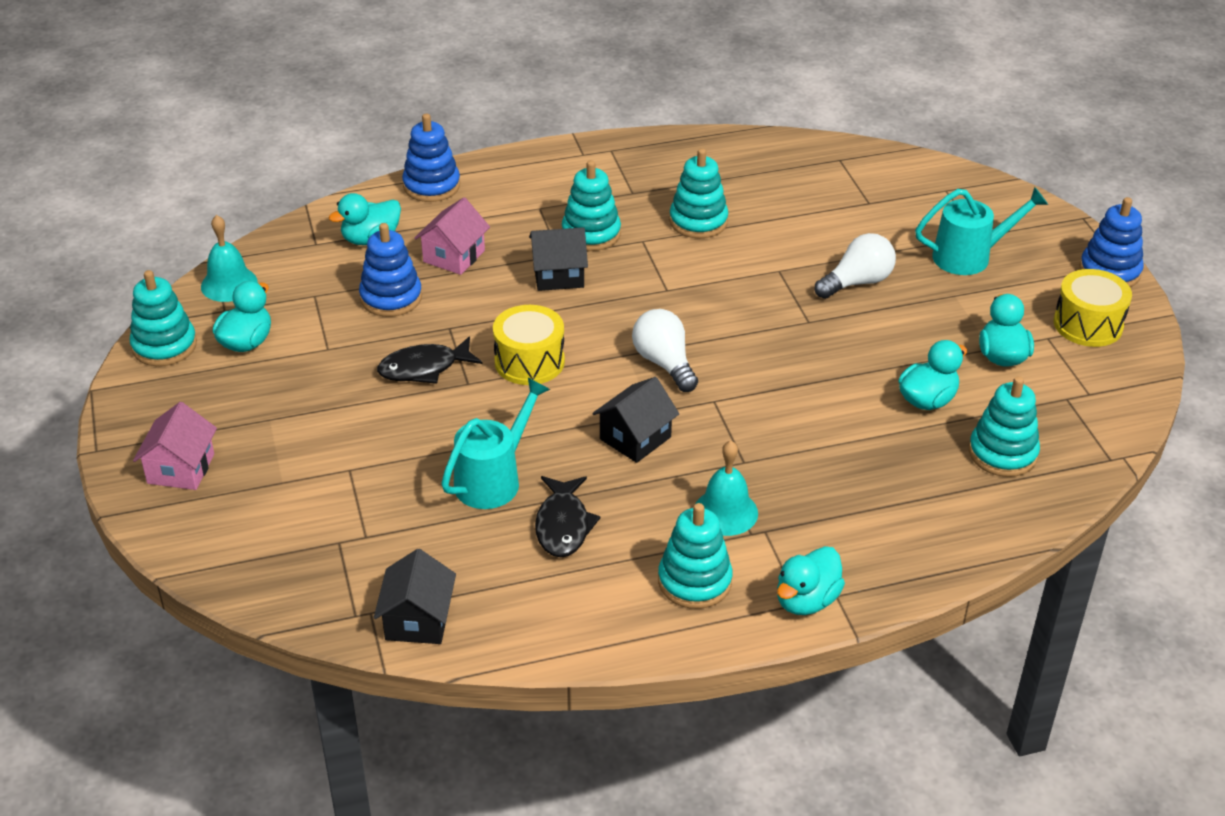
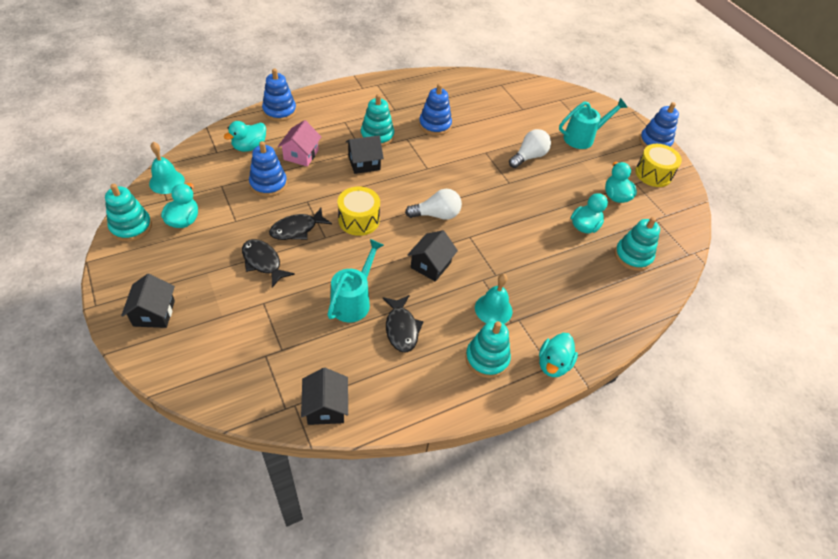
camera: 15 degrees left, 10 degrees up
pink house [133,402,217,490] -> black house [121,274,175,328]
white light bulb [632,309,698,392] -> white light bulb turned 120 degrees clockwise [405,189,462,220]
turquoise stacking toy [669,148,728,239] -> blue stacking toy [419,84,452,136]
none -> black fish [242,239,295,287]

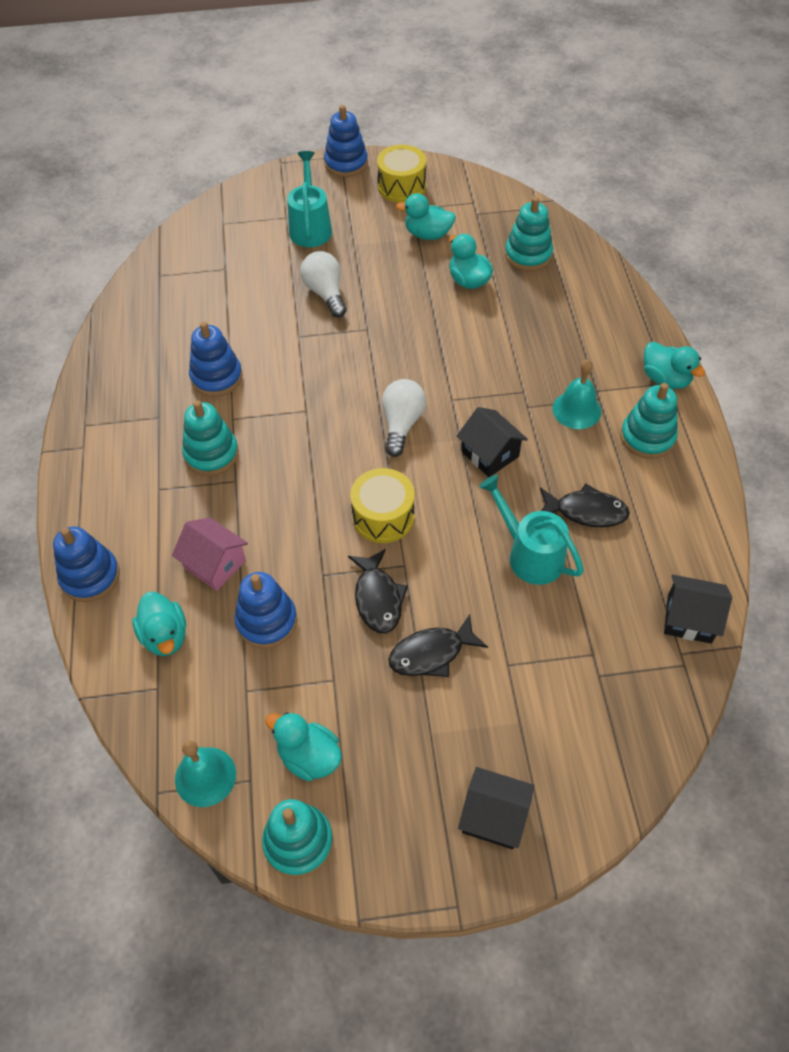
camera: 65 degrees left, 5 degrees up
black house [346,135,384,174] -> none

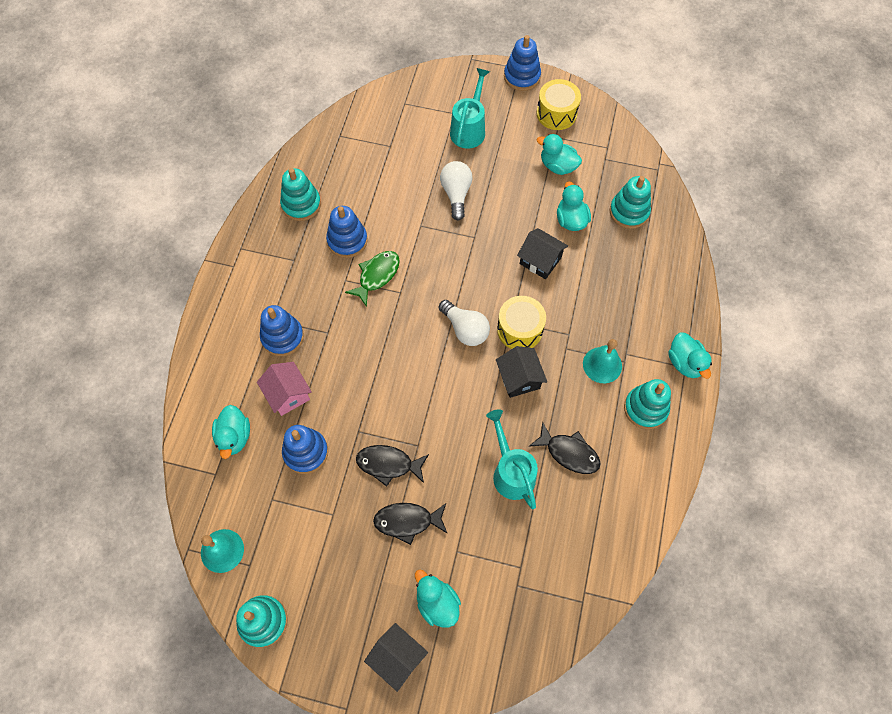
camera: 20 degrees right, 10 degrees up
blue stacking toy [53,526,120,602] -> blue stacking toy moved to [260,305,304,356]
turquoise stacking toy [182,400,239,476] -> turquoise stacking toy moved to [280,168,321,221]
turquoise duck [265,712,342,781] -> turquoise duck moved to [415,570,461,628]
black fish [348,549,408,633] -> black fish turned 90 degrees clockwise [356,445,429,487]
yellow drum [350,468,415,543] -> yellow drum moved to [497,296,546,349]
white light bulb [382,379,426,457] -> white light bulb turned 105 degrees clockwise [439,300,490,346]
black house [664,575,732,644] -> black house moved to [517,228,568,279]
none -> green fish [345,251,400,307]

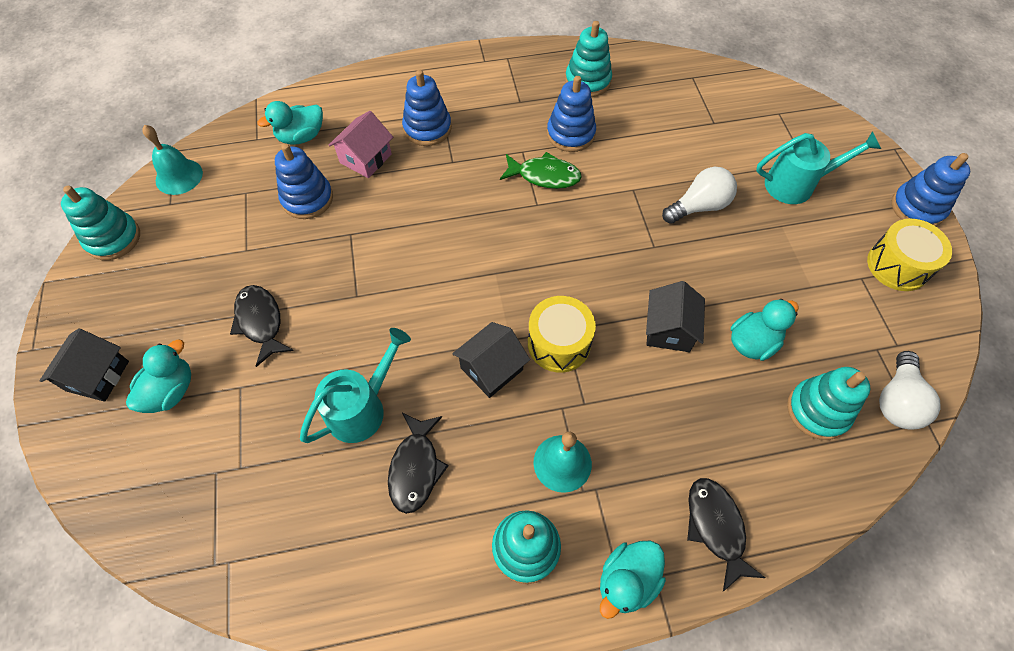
camera: 65 degrees right, 5 degrees down
black fish [356,445,429,487] -> black fish moved to [687,478,765,591]
white light bulb [439,300,490,346] -> white light bulb moved to [879,351,940,429]
turquoise duck [536,134,582,175] -> none

